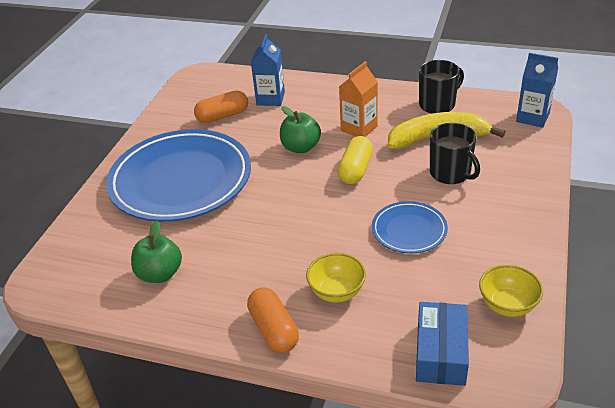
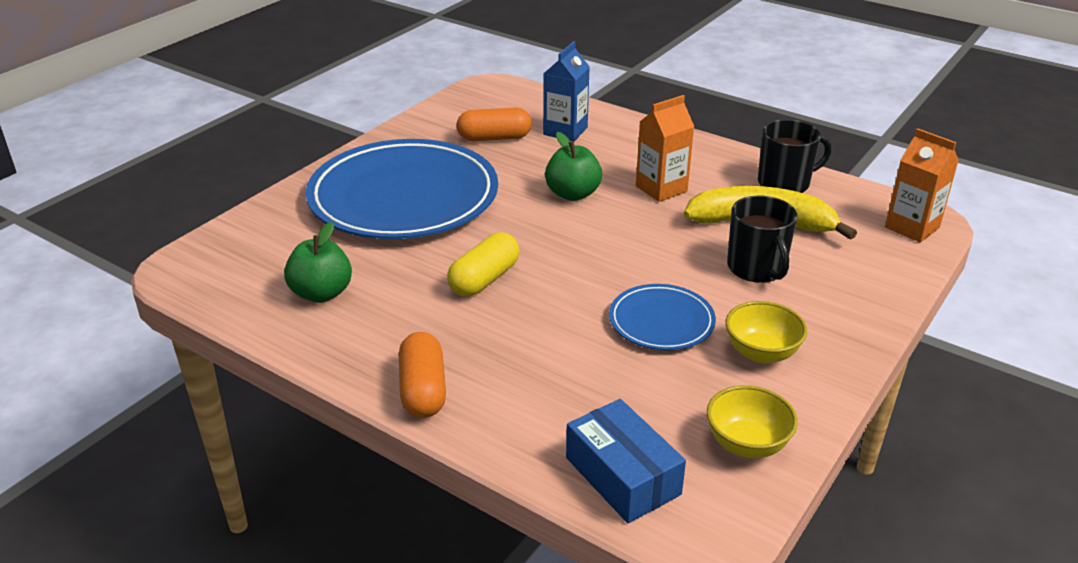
camera: 15 degrees right, 5 degrees down
yellow bowl [306,253,366,302] -> yellow bowl moved to [726,301,807,364]
yellow capsule [338,136,373,184] -> yellow capsule moved to [447,232,520,296]
blue box [416,302,469,386] -> blue box turned 60 degrees counterclockwise [566,399,686,523]
blue carton [516,53,558,128] -> orange carton [885,128,959,243]

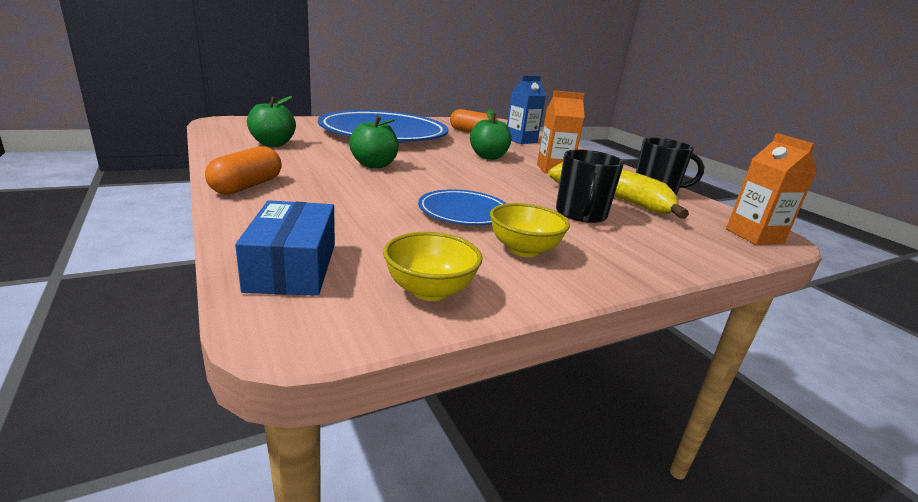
camera: 25 degrees right, 10 degrees down
yellow capsule [447,232,520,296] -> green apple [349,115,399,168]

